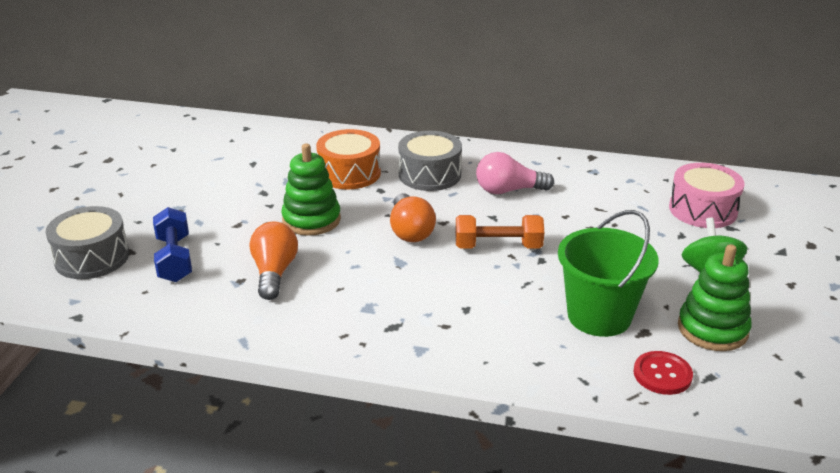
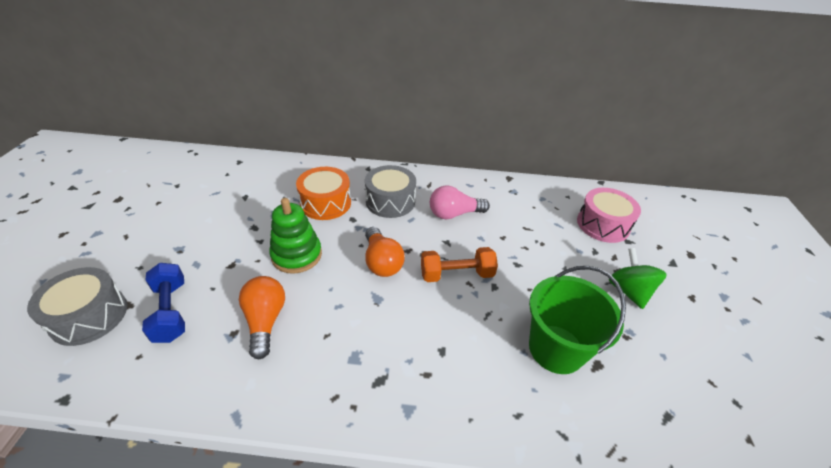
camera: 10 degrees left, 10 degrees up
red button [633,351,693,395] -> none
green stacking toy [678,244,752,351] -> none

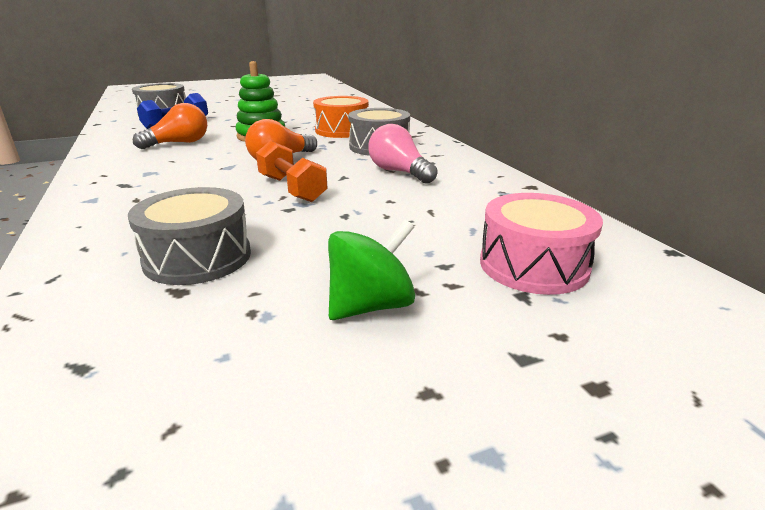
camera: 65 degrees right, 15 degrees down
green bucket [529,266,626,374] -> grey drum [128,187,251,285]

